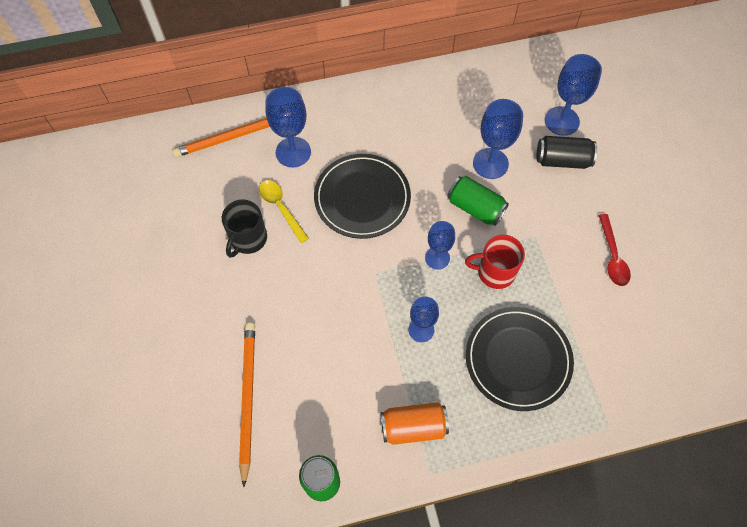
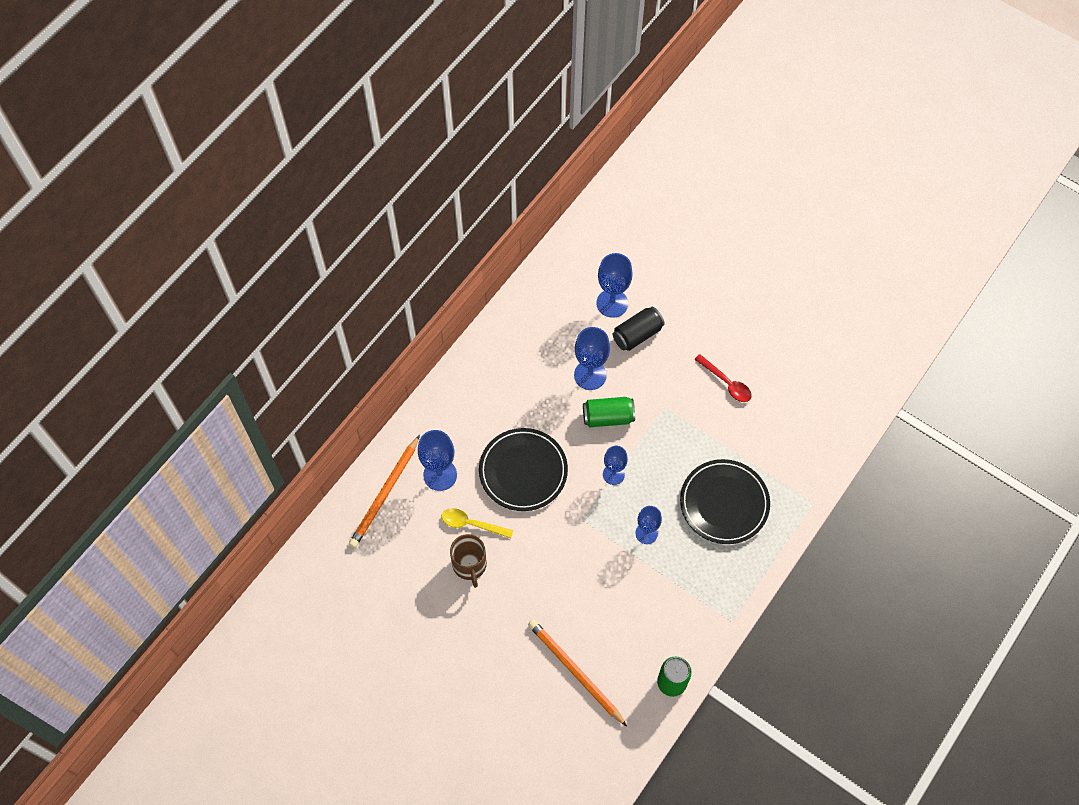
camera: 40 degrees left, 0 degrees up
black mug [222,199,267,258] -> brown mug [450,534,487,588]
orange can [381,402,449,445] -> none
red mug [465,235,525,289] -> none

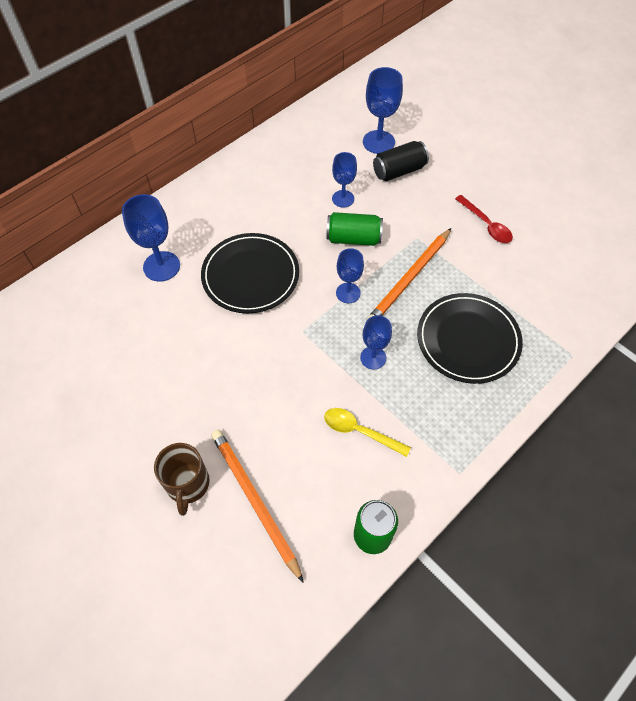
camera: 10 degrees right, 5 degrees down
orange pencil [349,435,420,548] -> orange pencil moved to [366,228,451,321]
yellow spoon [441,508,514,538] -> yellow spoon moved to [324,408,411,457]
brown mug [450,534,487,588] -> brown mug moved to [154,443,210,516]
blue goblet [574,327,610,390] -> blue goblet [332,152,357,207], size x0.65

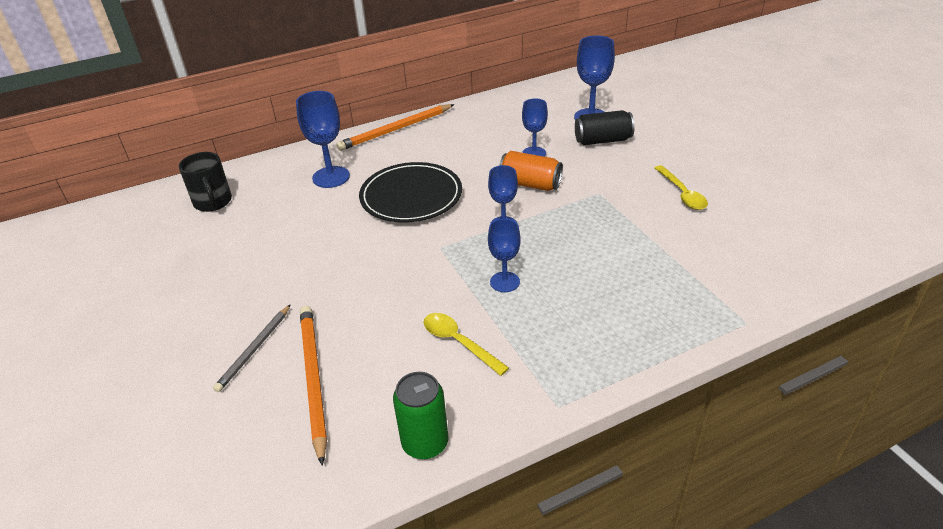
camera: 20 degrees right, 20 degrees down
brown mug [154,443,210,516] -> grey pencil [213,304,291,392]
green can [326,212,383,246] -> orange can [499,151,563,191]
orange pencil [366,228,451,321] -> orange pencil moved to [336,104,454,151]
black plate [417,293,523,384] -> none
red spoon [455,195,513,243] -> yellow spoon [655,165,708,210]
none -> black mug [179,152,232,212]

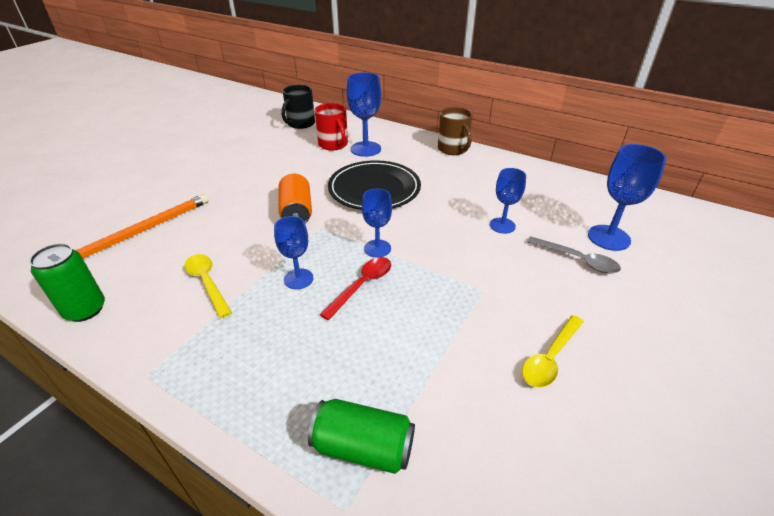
camera: 55 degrees right, 0 degrees up
grey pencil [213,304,291,392] -> none
orange pencil [336,104,454,151] -> brown mug [438,107,472,155]
yellow spoon [424,313,509,376] -> yellow spoon turned 45 degrees counterclockwise [185,254,232,318]
orange can [499,151,563,191] -> orange can moved to [278,174,312,224]
black can [575,110,635,145] -> grey spoon [527,236,621,274]
none -> green can [308,399,415,474]
none -> red mug [314,103,348,150]
none -> red spoon [320,257,391,320]

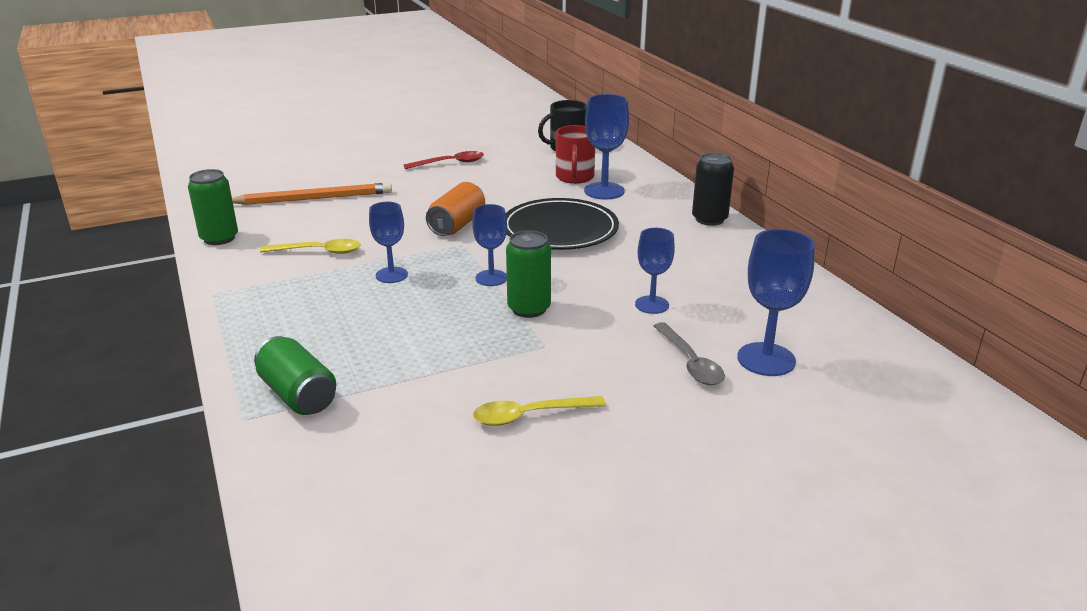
camera: 35 degrees right, 10 degrees down
yellow spoon [185,254,232,318] -> yellow spoon turned 90 degrees clockwise [260,239,361,254]
red spoon [320,257,391,320] -> red spoon moved to [403,151,484,169]
brown mug [438,107,472,155] -> black can [692,153,734,226]
none -> green can [506,230,551,318]

